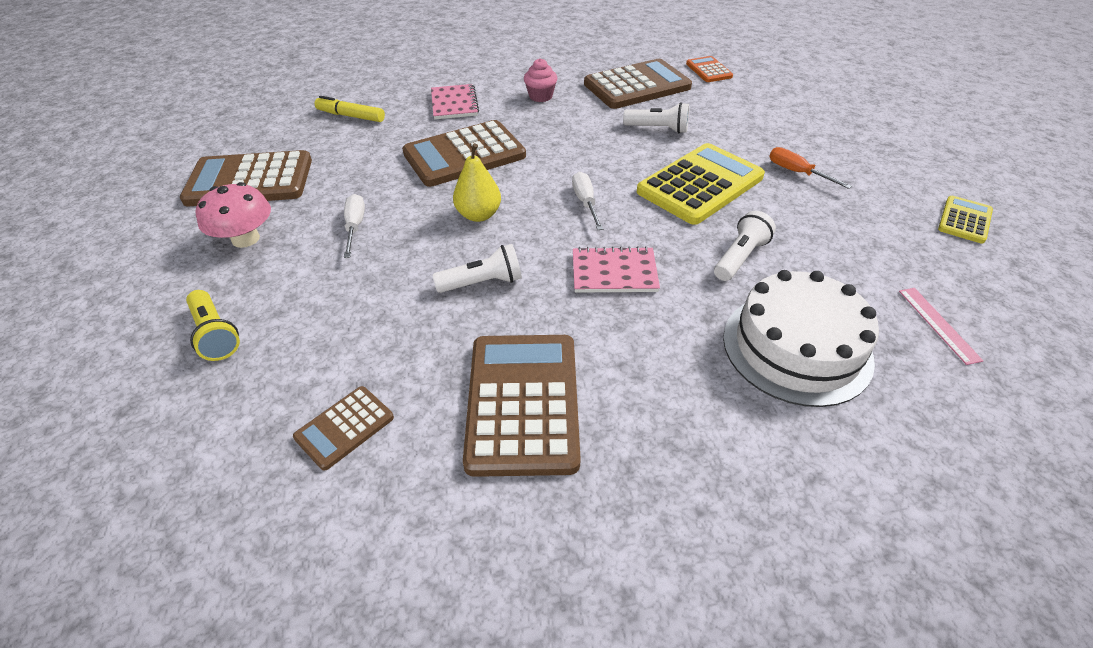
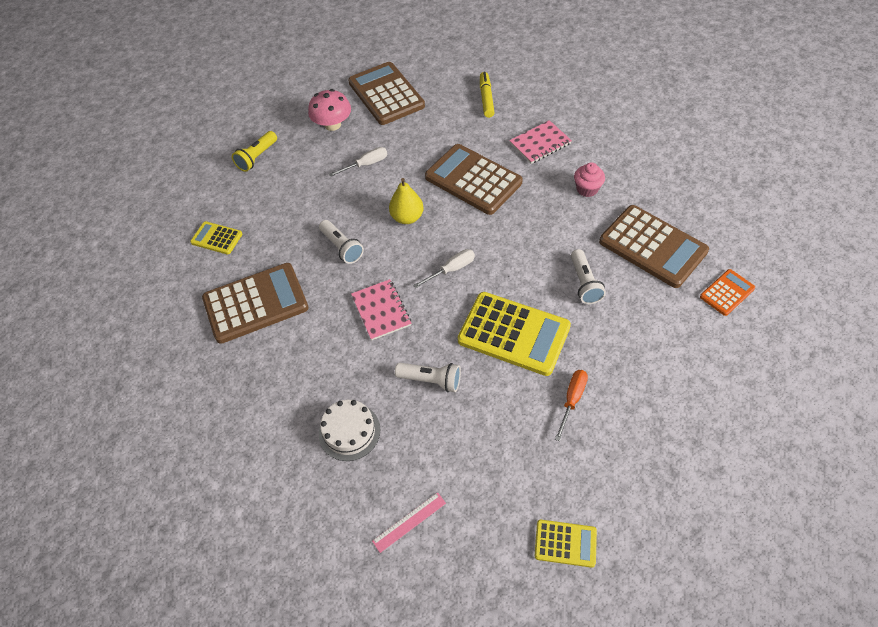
camera: 70 degrees right, 10 degrees up
brown calculator [293,386,394,471] -> yellow calculator [190,221,242,255]
white cake [723,270,879,407] -> white cake [319,400,380,461], size x0.61

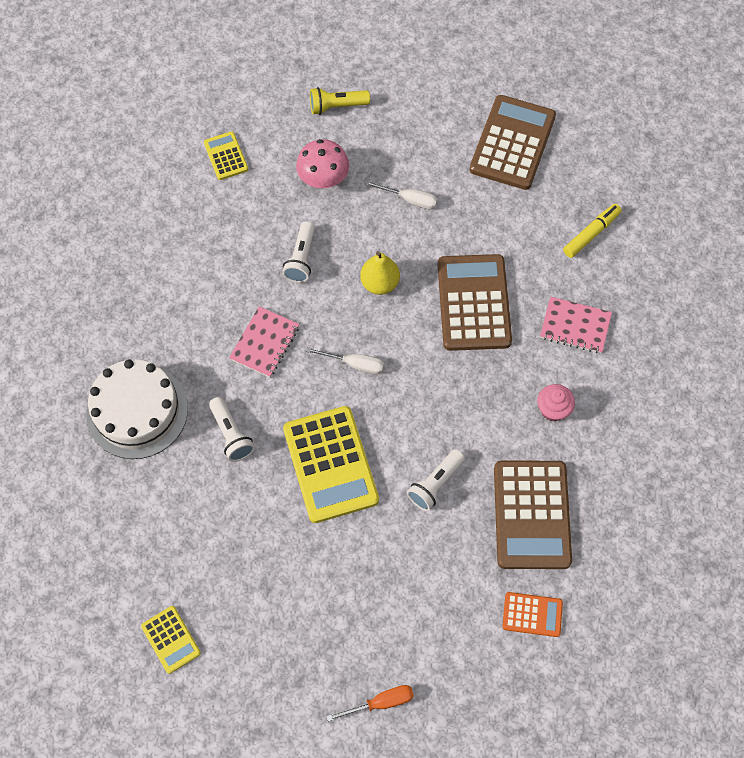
camera: 45 degrees right, 10 degrees up
brown calculator [202,263,309,344] -> none
pink mushroom [308,89,351,131] -> pink mushroom moved to [296,139,349,188]
white cake [319,400,380,461] -> white cake [86,360,188,459], size x1.64
pink ruler [372,492,446,553] -> none
orange screwdriver [555,370,588,441] -> orange screwdriver moved to [326,685,414,722]

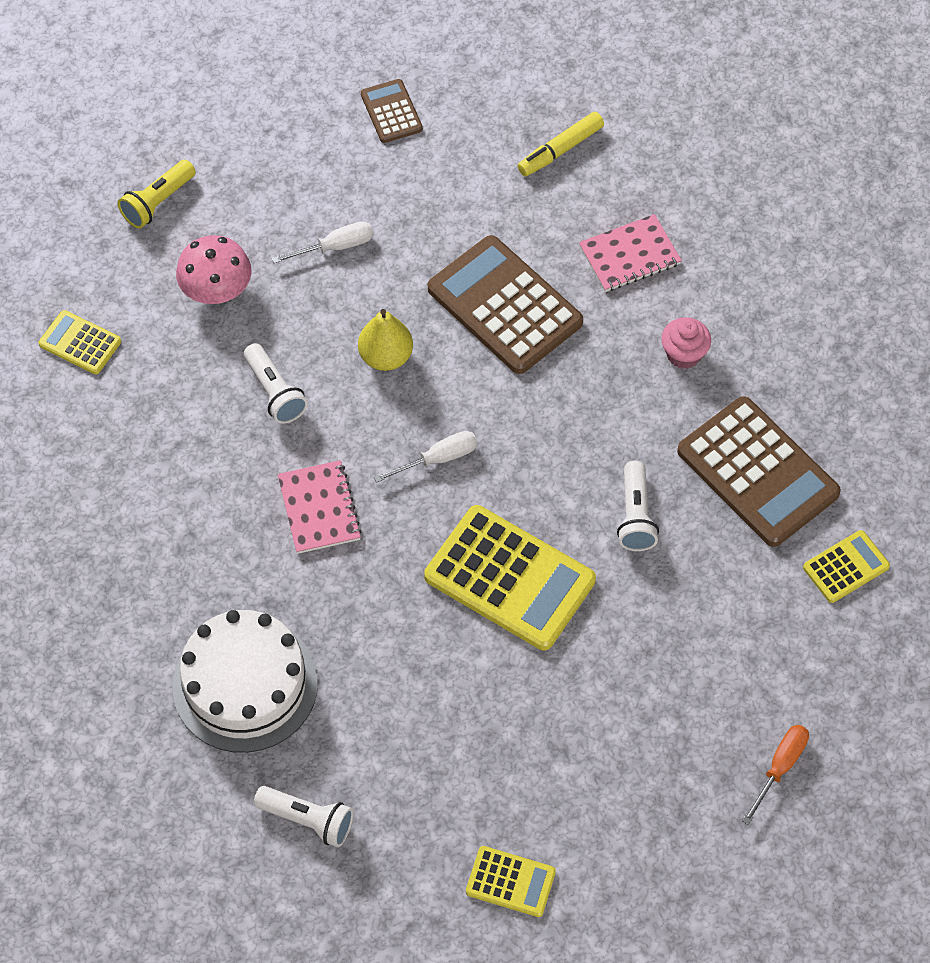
camera: 40 degrees left, 5 degrees down
white flashlight [209,397,255,462] -> white flashlight moved to [254,786,354,847]
brown calculator [470,95,556,190] -> brown calculator [361,79,423,143], size x0.51
orange calculator [502,592,563,637] -> yellow calculator [803,530,890,603]
yellow marker [563,204,622,258] -> yellow marker turned 135 degrees counterclockwise [518,112,604,176]

